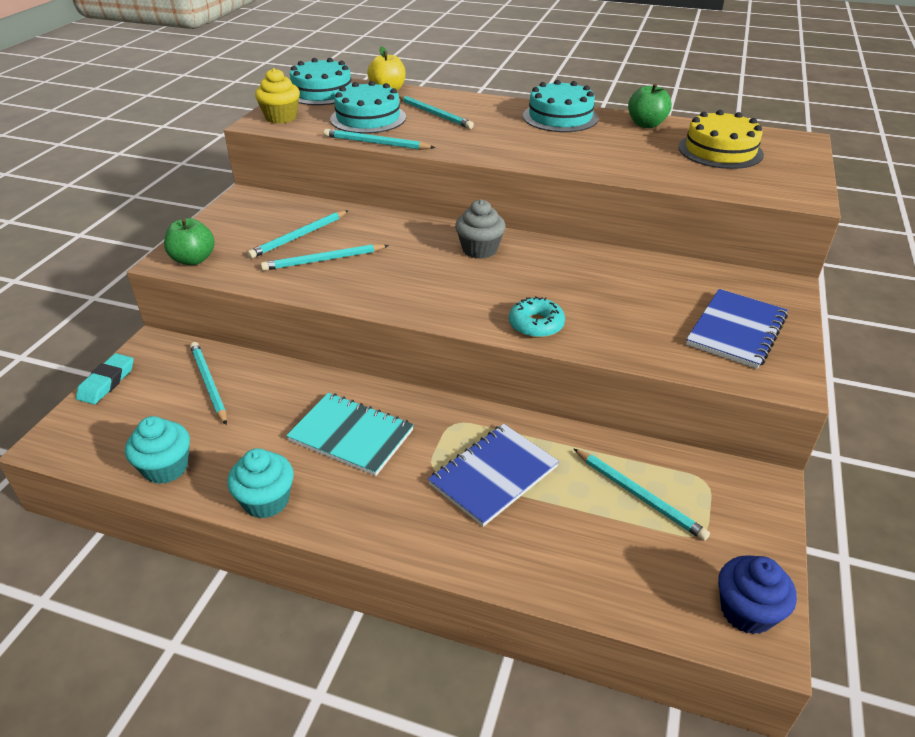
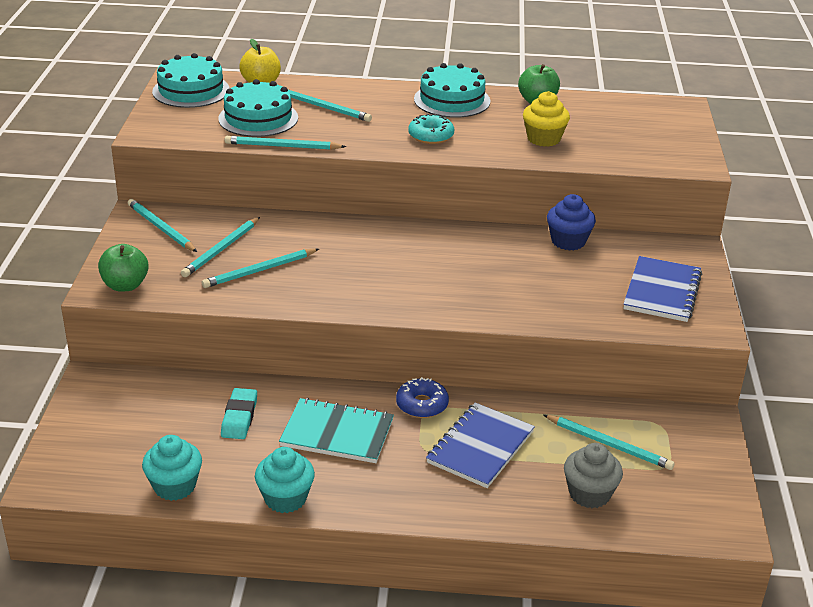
camera: 15 degrees left, 5 degrees down
turquoise eraser [76,353,134,404] -> turquoise eraser moved to [221,388,257,439]
turquoise pencil [190,342,227,425] -> turquoise pencil moved to [128,199,197,252]
yellow cupcake [255,68,300,124] -> yellow cupcake moved to [523,91,570,147]
grey cupcake [455,200,505,259] -> grey cupcake moved to [564,443,623,508]
turquoise donut [509,296,565,338] -> turquoise donut moved to [408,114,454,144]
yellow cake [678,110,764,169] -> none
blue cupcake [718,555,797,635] -> blue cupcake moved to [547,194,596,251]
none -> blue donut [396,377,449,418]

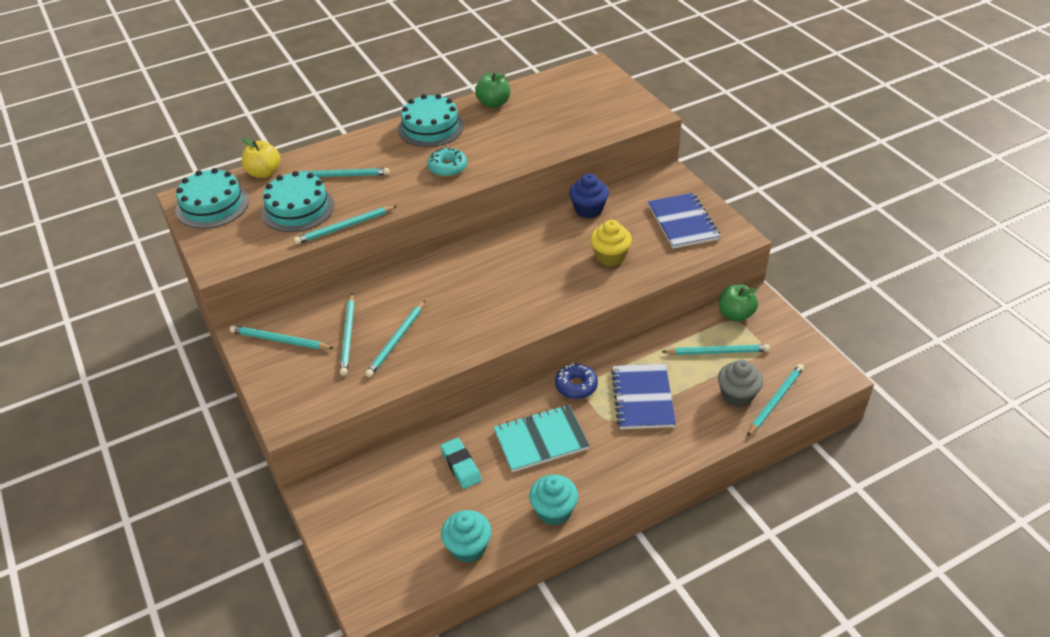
camera: 30 degrees left, 10 degrees up
green apple [98,244,149,292] -> green apple moved to [719,284,758,322]
yellow cupcake [523,91,570,147] -> yellow cupcake moved to [590,220,632,266]
none -> turquoise pencil [747,364,804,436]

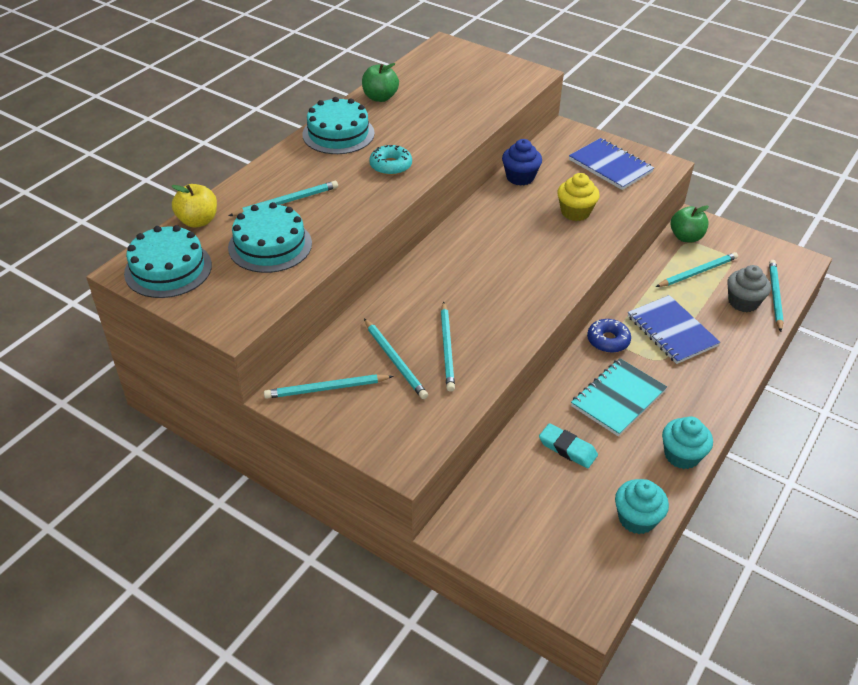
camera: 30 degrees left, 0 degrees up
turquoise pencil [294,206,397,244] -> none

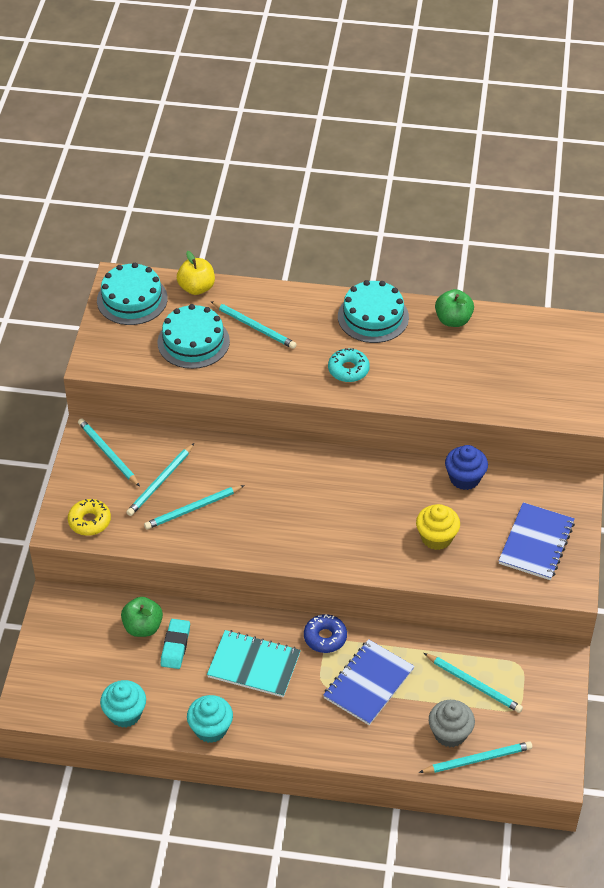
camera: 65 degrees right, 5 degrees up
green apple [671,205,709,243] -> green apple moved to [121,597,163,637]
none -> yellow donut [68,499,111,536]

